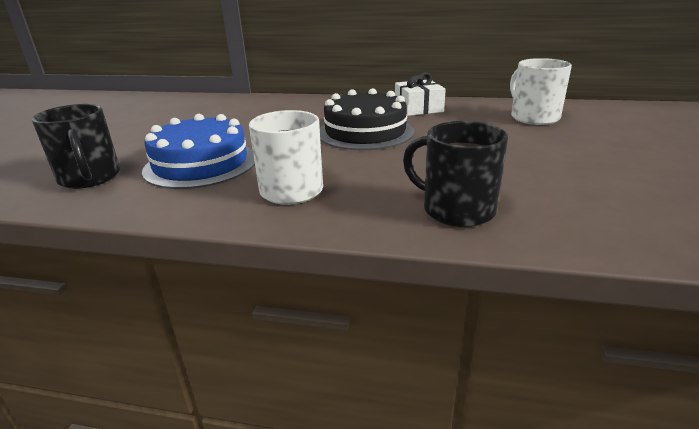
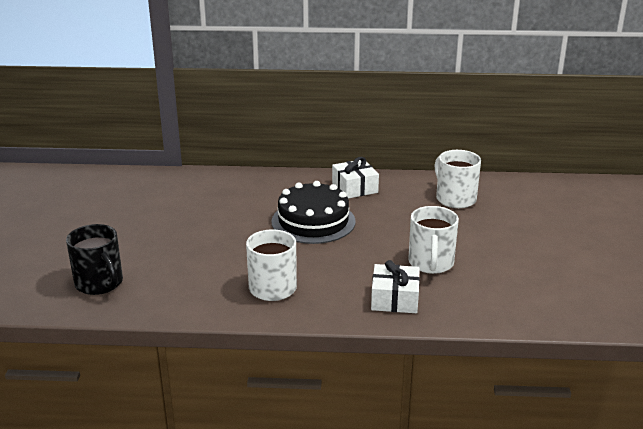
camera: 10 degrees left, 0 degrees up
blue cake [142,114,255,189] -> none
black mug [403,121,508,227] -> white gift [371,260,420,313]
none -> white mug [408,206,459,274]

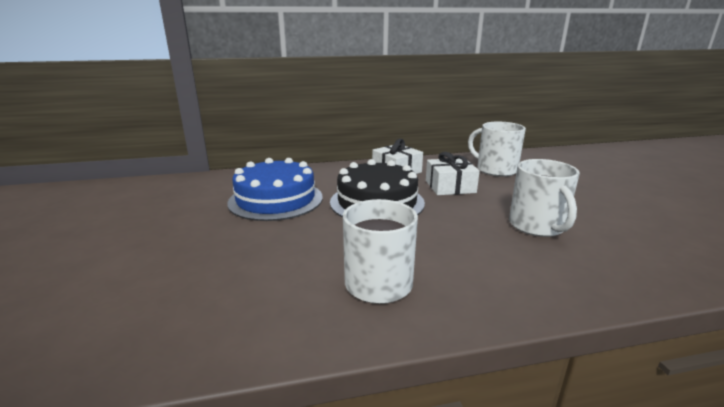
camera: 15 degrees left, 5 degrees down
black mug [66,224,123,295] -> none
white gift [371,260,420,313] -> white gift moved to [426,152,480,195]
none -> blue cake [227,158,323,221]

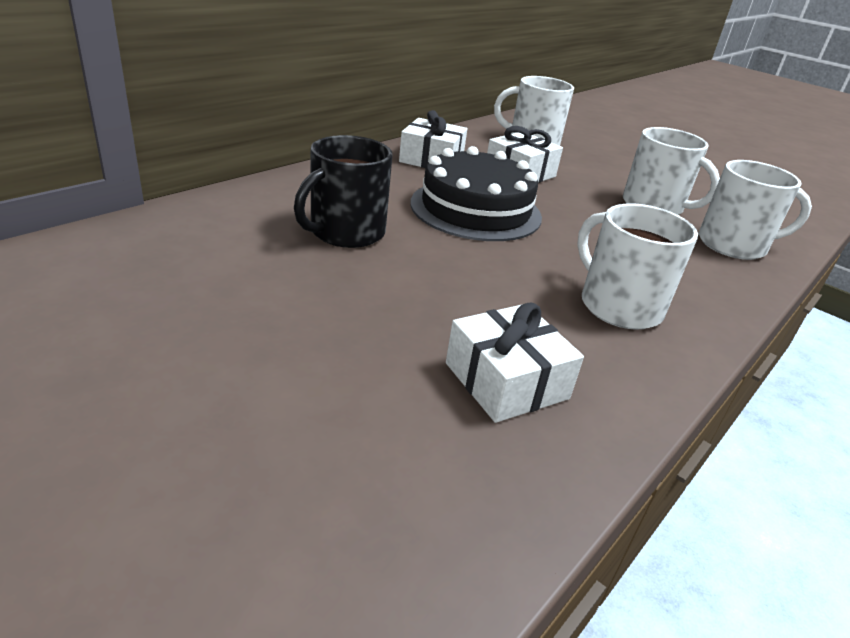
camera: 40 degrees left, 10 degrees up
blue cake [227,158,323,221] -> black mug [294,135,392,248]
none -> white gift [446,303,584,423]
none -> white mug [699,160,812,260]

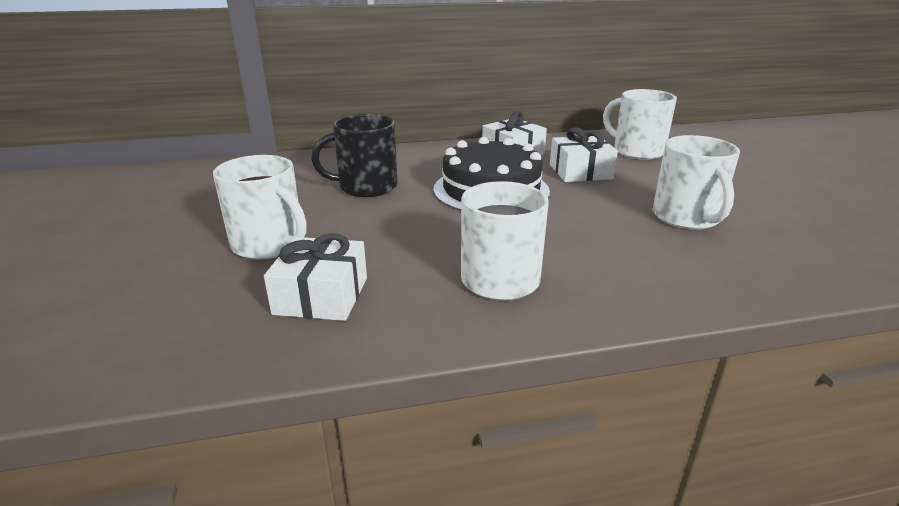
camera: 40 degrees right, 5 degrees down
white mug [699,160,812,260] -> white mug moved to [213,155,307,260]

